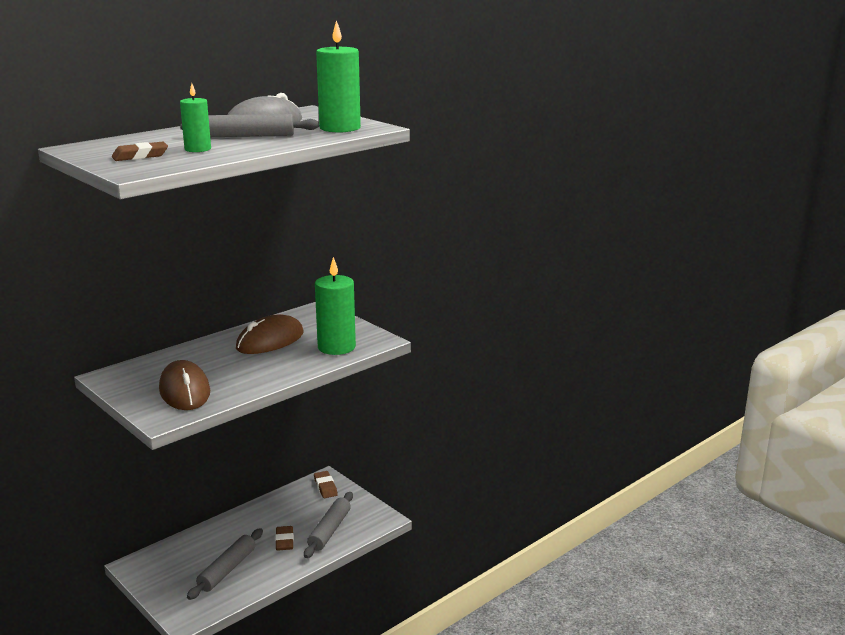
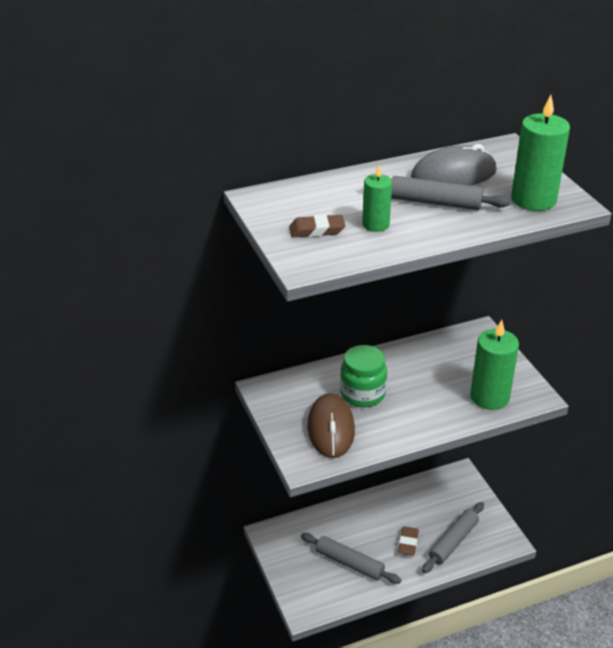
camera: 20 degrees right, 15 degrees up
grey rolling pin [187,528,263,600] -> grey rolling pin turned 75 degrees clockwise [301,533,401,584]
brown mouse [236,314,304,354] -> none
brown eraser [314,471,338,498] -> none
none -> green jar [340,345,387,407]

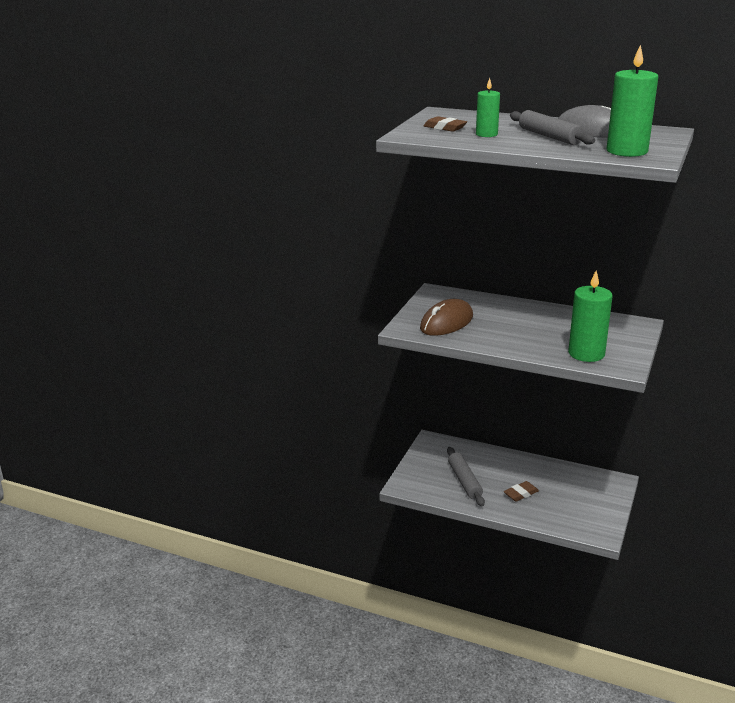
camera: 45 degrees right, 10 degrees down
green jar [340,345,387,407] -> none
grey rolling pin [422,502,484,573] -> none

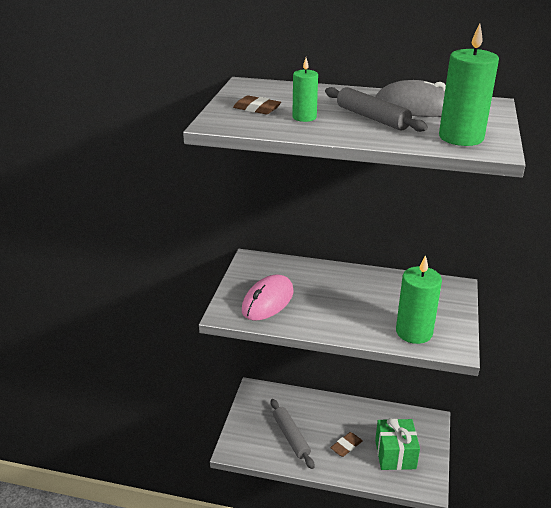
camera: 10 degrees left, 5 degrees up
brown mouse [420,299,473,336] -> pink mouse [242,275,294,320]
none -> green gift [375,418,420,470]

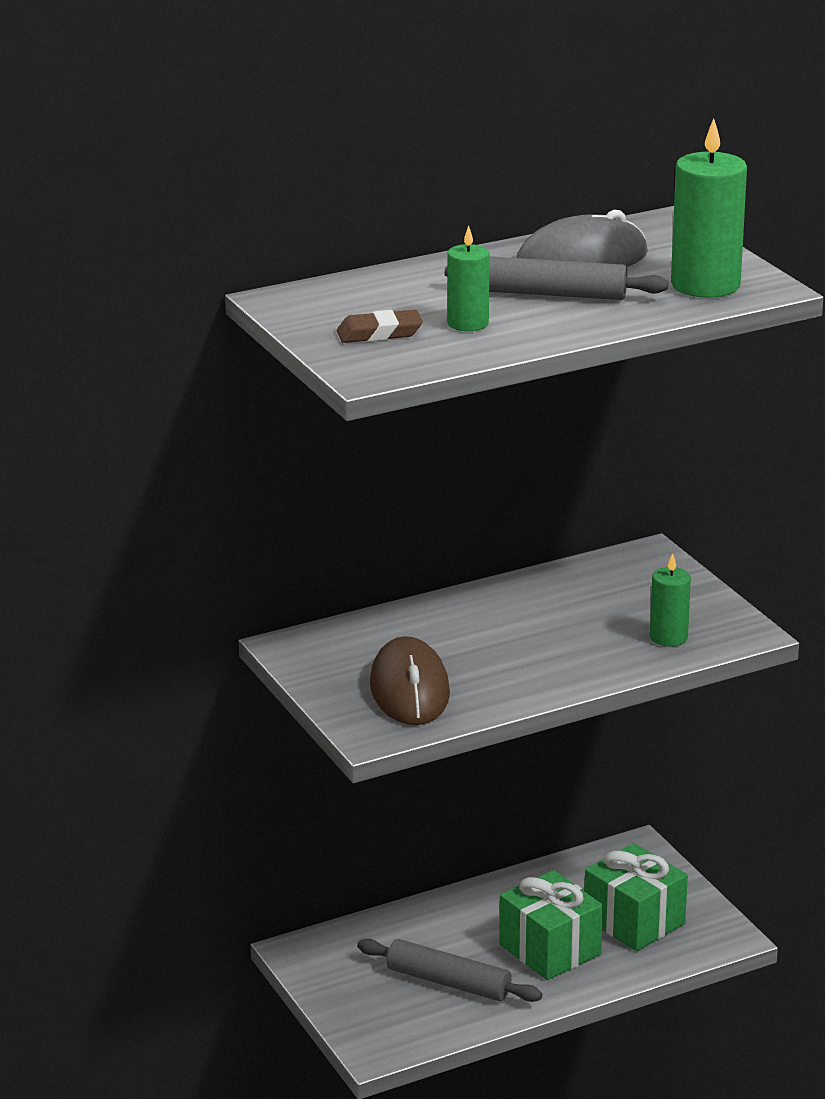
camera: 40 degrees left, 5 degrees down
pink mouse [242,275,294,320] -> brown mouse [370,636,450,725]
brown eraser [330,432,362,457] -> green gift [499,870,603,980]
green candle [396,255,442,344] -> green candle [650,553,691,647], size x0.58

